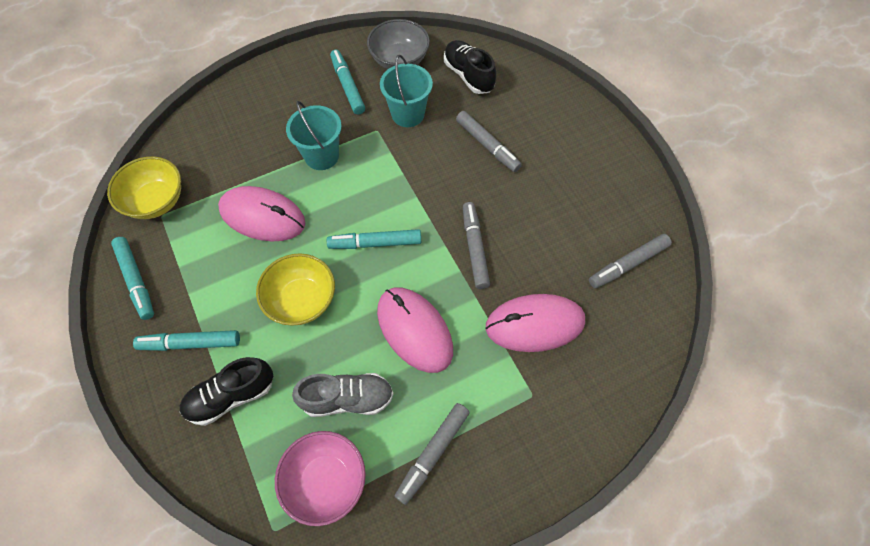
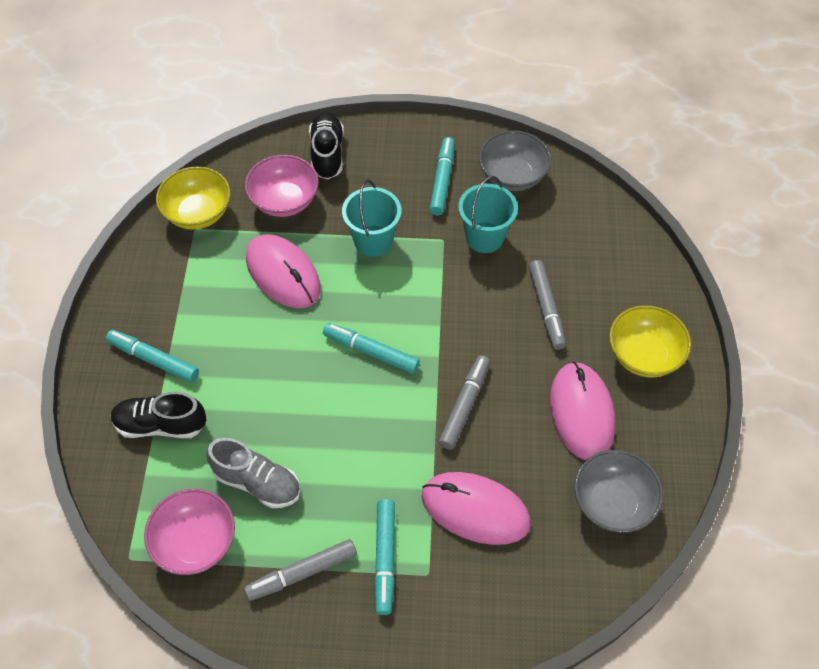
camera: 30 degrees right, 5 degrees down
turquoise marker [111,237,154,320] -> turquoise marker moved to [374,499,395,615]
yellow bowl [256,253,335,325] -> yellow bowl moved to [609,305,691,378]
pink mouse [377,287,453,373] -> pink mouse moved to [550,362,615,460]
black shoe [444,40,496,94] -> black shoe moved to [309,112,344,179]
grey marker [589,234,672,288] -> grey bowl [574,450,663,533]
none -> pink bowl [245,155,319,217]

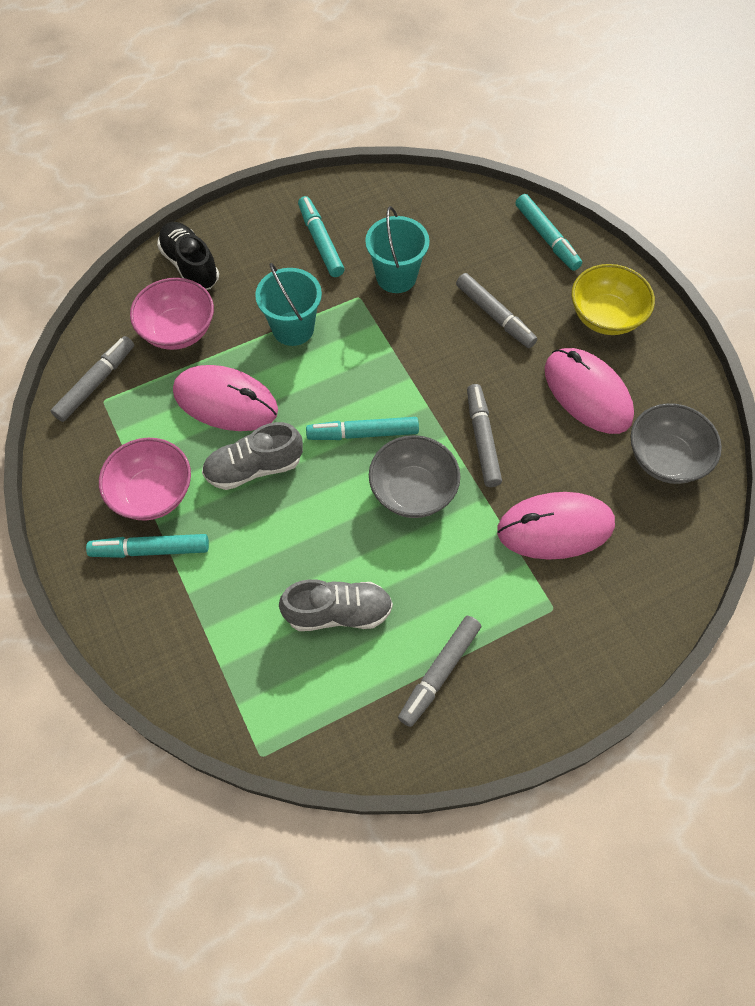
camera: 30 degrees left, 5 degrees up
black shoe [111,392,206,438] -> none
pink bowl [144,489,235,575] -> pink bowl moved to [99,438,191,521]
yellow bowl [156,167,231,230] -> grey marker [51,336,134,422]
turquoise marker [374,499,395,615] -> turquoise marker moved to [515,194,582,271]
grey bowl [479,130,551,191] -> grey bowl moved to [369,435,460,518]
none -> grey shoe [202,422,303,490]

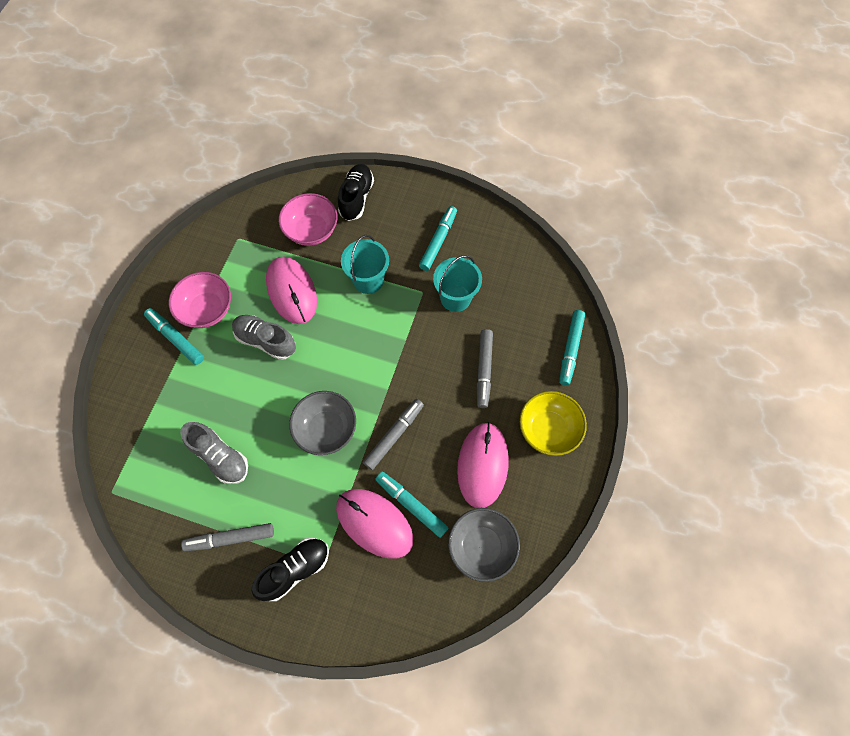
camera: 45 degrees right, 5 degrees up
grey marker [51,336,134,422] -> none
turquoise marker [306,417,419,440] -> turquoise marker moved to [375,472,449,538]
none -> black shoe [252,538,329,601]

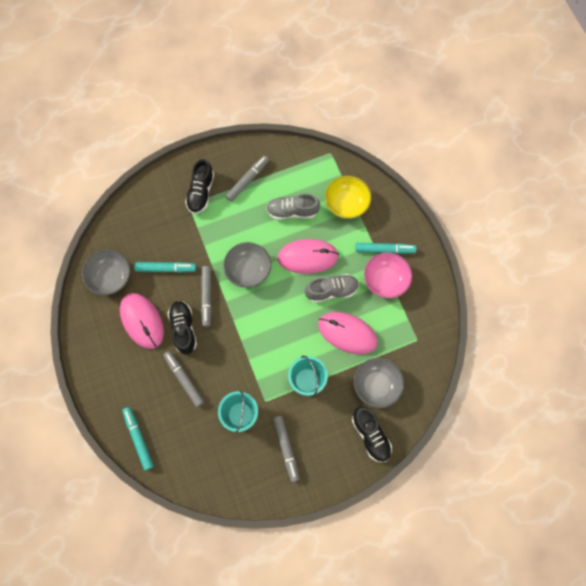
camera: 140 degrees right, 5 degrees up
pink bowl [279,193,337,246] -> grey bowl [354,358,404,408]
pink mouse [336,489,413,559] -> pink mouse moved to [277,239,339,274]
turquoise marker [419,206,457,271] -> grey marker [273,416,300,482]
yellow bowl [520,391,587,456] -> yellow bowl moved to [325,176,371,219]
none -> black shoe [168,301,197,354]

